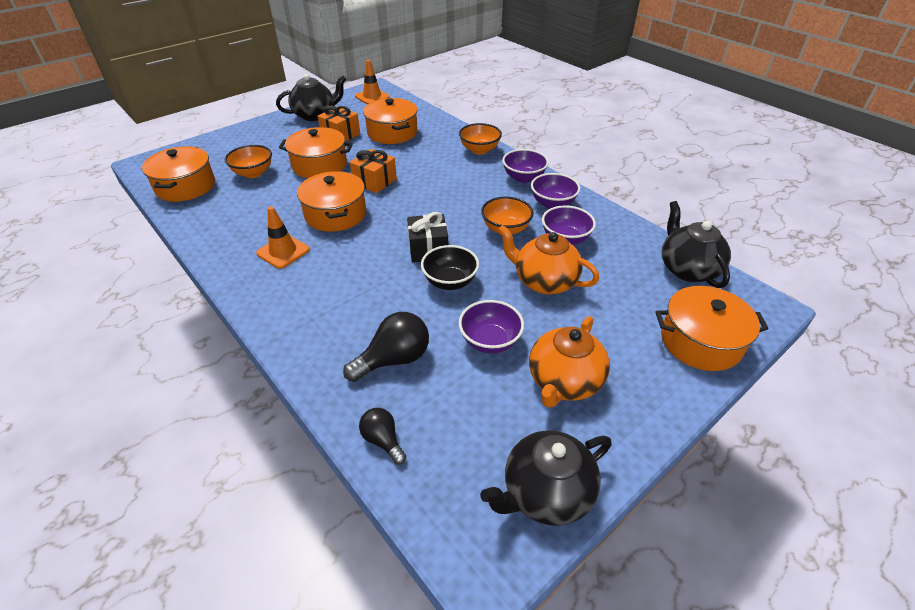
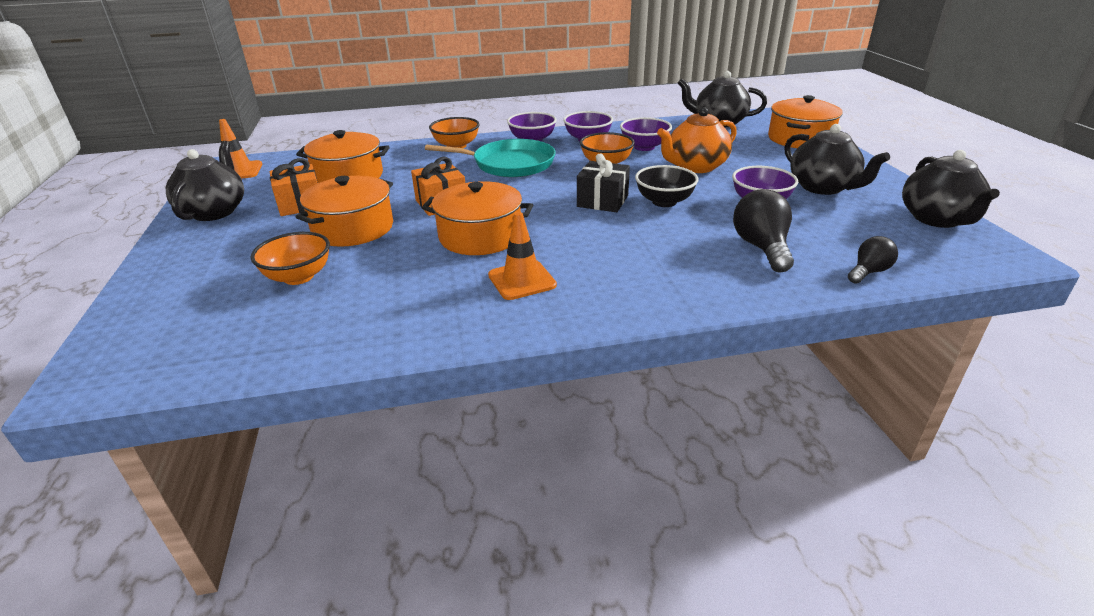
camera: 60 degrees left, 10 degrees down
orange pot [142,146,215,202] -> none
black light bulb [359,408,406,464] -> black light bulb turned 150 degrees clockwise [848,236,898,284]
orange teapot [529,316,610,408] -> black teapot [785,124,890,195]
none -> turquoise pan [425,139,555,177]

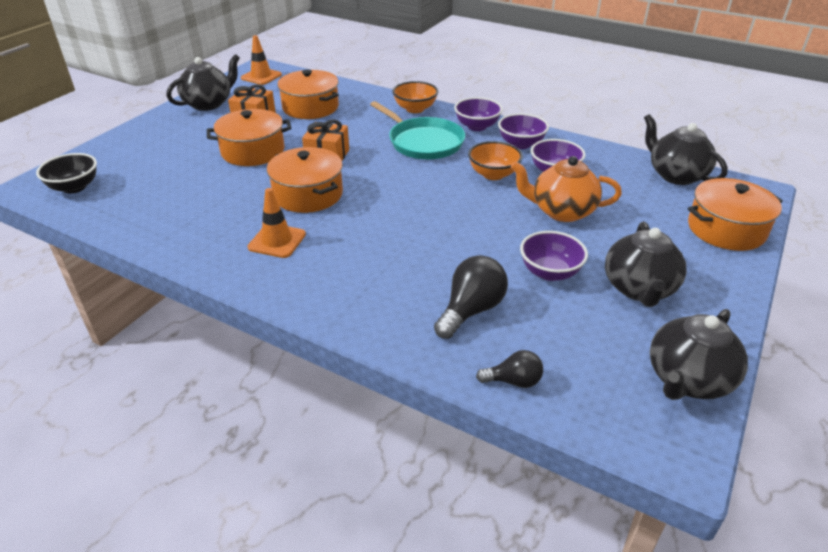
camera: 40 degrees right, 5 degrees up
orange bowl [251,232,330,285] -> none
black gift [577,154,630,212] -> none
black bowl [635,165,699,207] -> black bowl moved to [36,153,97,194]

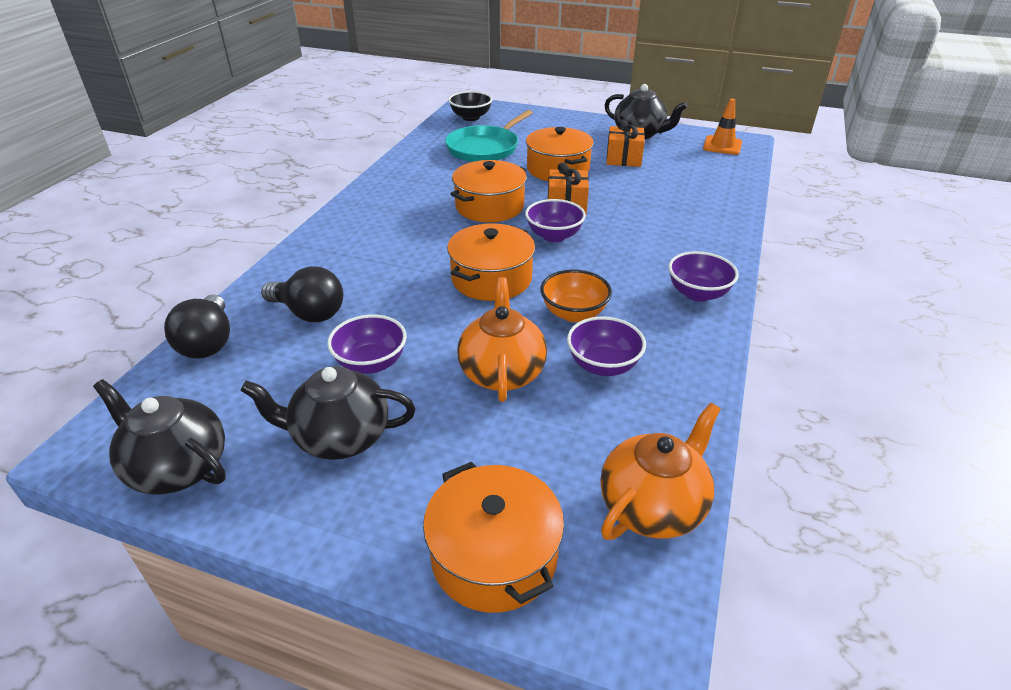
camera: 80 degrees right, 0 degrees up
orange traffic cone [248,188,306,258] -> none
orange pot [278,70,339,119] -> orange pot moved to [447,223,535,301]
turquoise pan [370,101,465,159] -> turquoise pan moved to [445,110,533,162]
orange bowl [392,81,438,113] -> none
black light bulb [476,350,543,388] -> black light bulb [164,295,230,359], size x1.67
purple bowl [498,113,549,149] -> purple bowl moved to [525,199,586,242]
black teapot [644,114,728,185] -> orange teapot [600,403,720,540]

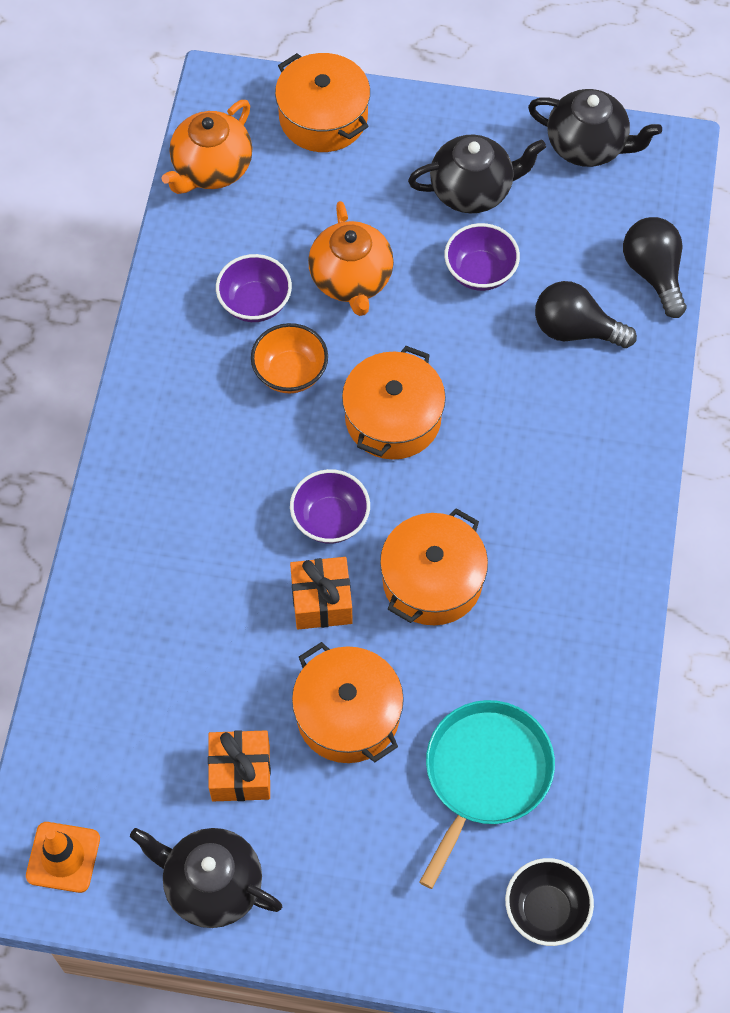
camera: 170 degrees right, 25 degrees up
purple bowl [668,251,739,302] -> none

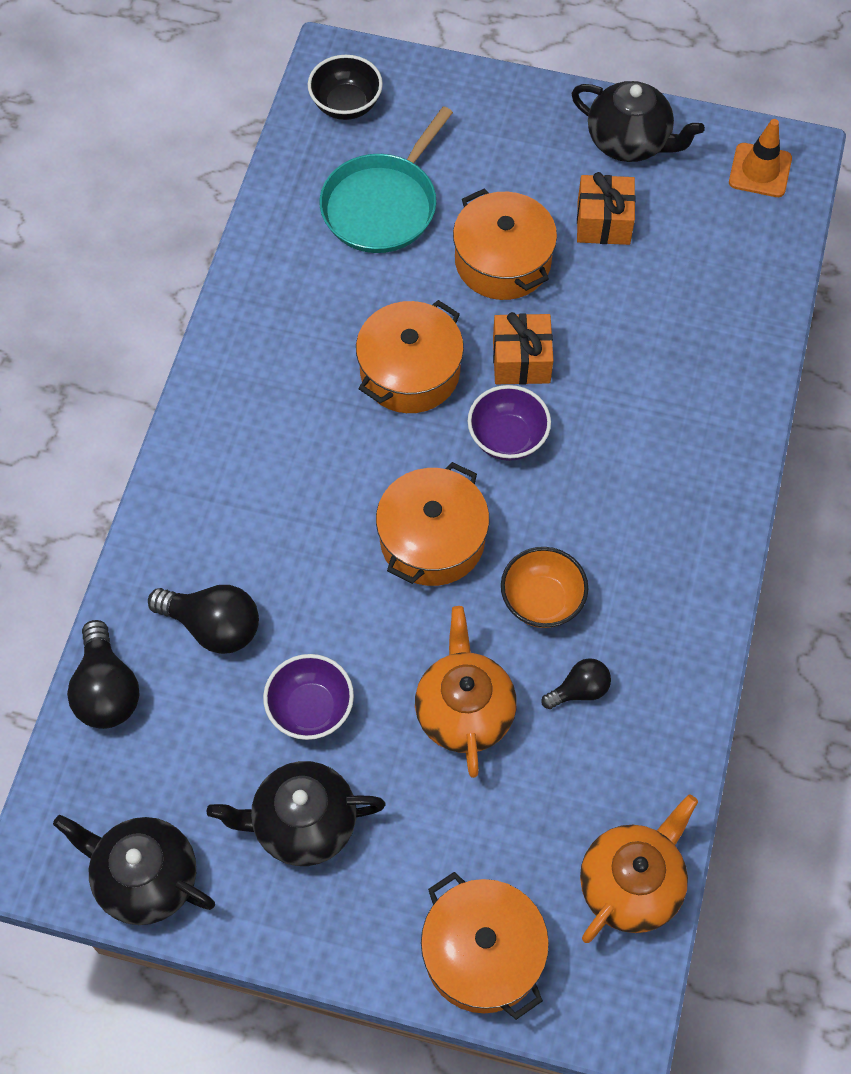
camera: 175 degrees left, 0 degrees up
purple bowl [216,254,292,322] -> black light bulb [541,658,611,709]

